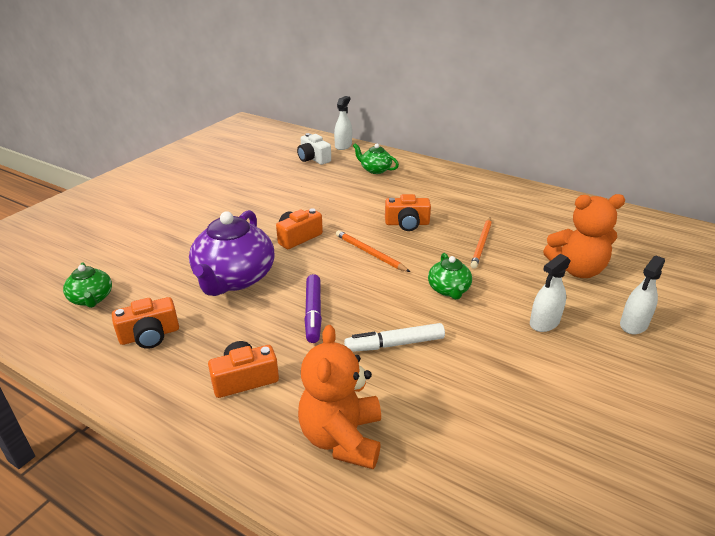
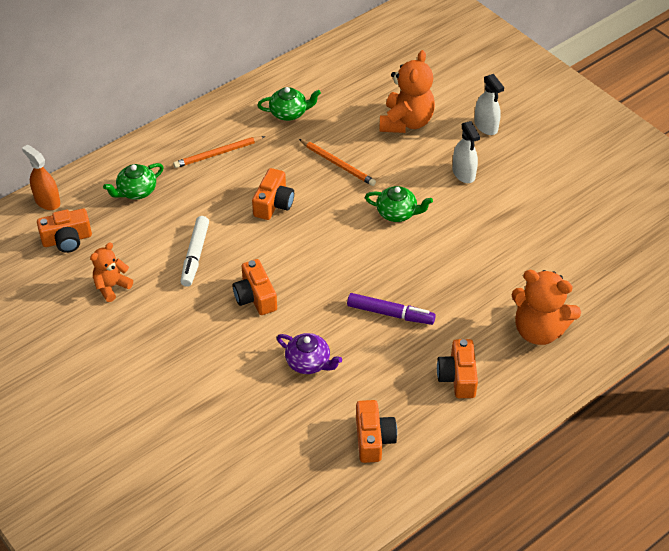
camera: 70 degrees left, 15 degrees up
green teapot [63,263,112,308] -> green teapot moved to [257,87,321,121]
purple teapot [189,210,274,296] -> purple teapot [277,333,342,374], size x0.52
white camera [297,133,331,165] -> orange camera [37,209,92,253]
white spray bottle [334,96,352,150] -> orange spray bottle [22,144,60,210]
orange pencil [336,230,410,272] -> orange pencil moved to [173,136,265,168]
white marker [344,323,445,352] -> white marker moved to [180,216,209,287]
none -> orange teddy bear [90,243,133,302]

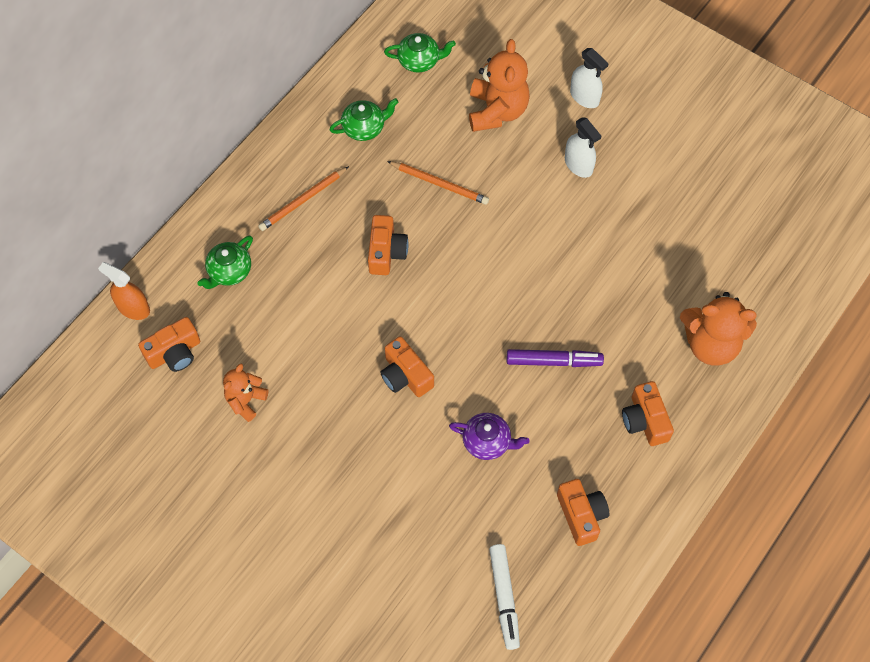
camera: 15 degrees left, 15 degrees up
white marker [180,216,209,287] -> white marker moved to [489,544,520,650]
green teapot [365,186,433,222] -> green teapot moved to [384,33,456,73]

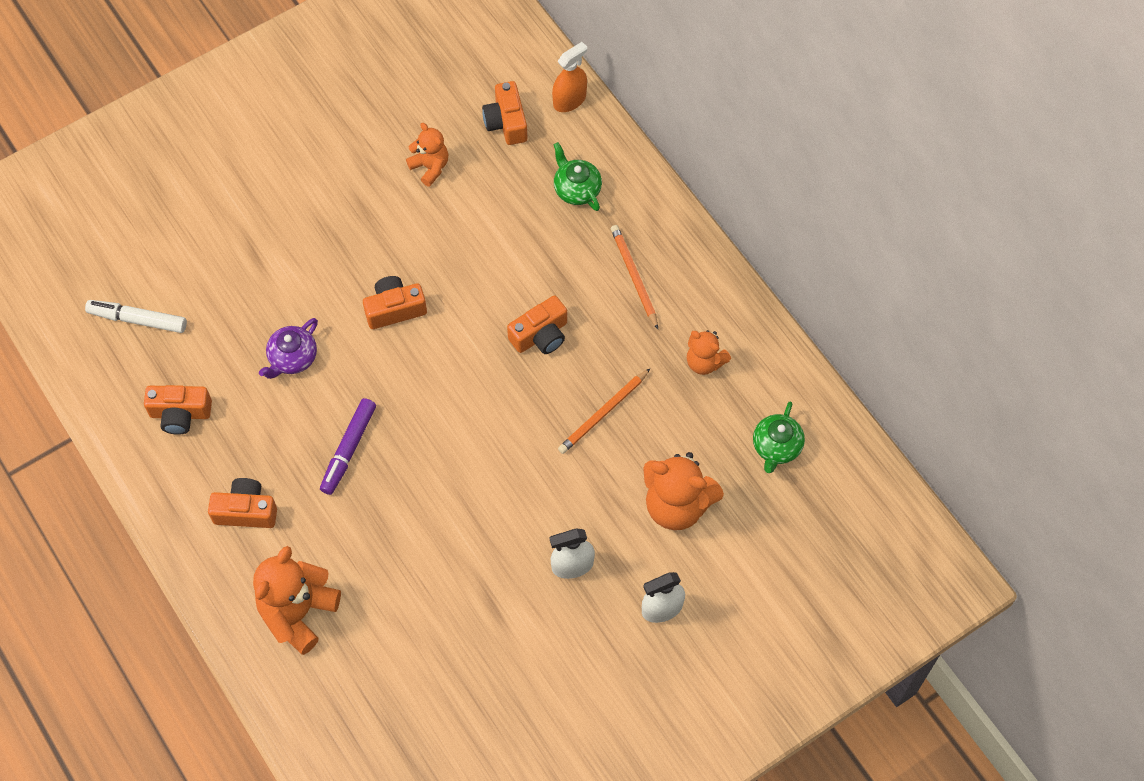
camera: 110 degrees right, 0 degrees up
green teapot [329,98,398,141] -> orange teddy bear [687,330,731,375]
orange camera [368,215,409,275] -> orange camera turned 60 degrees counterclockwise [507,296,567,354]

